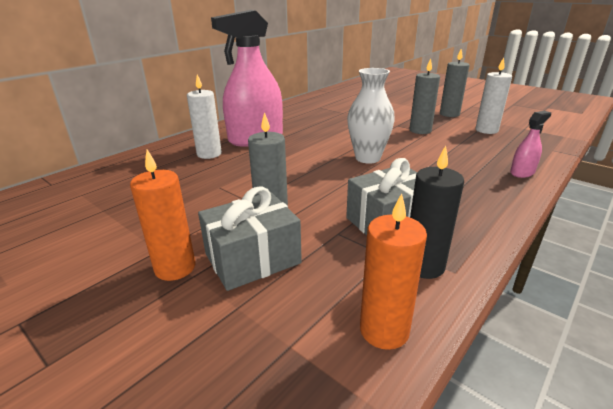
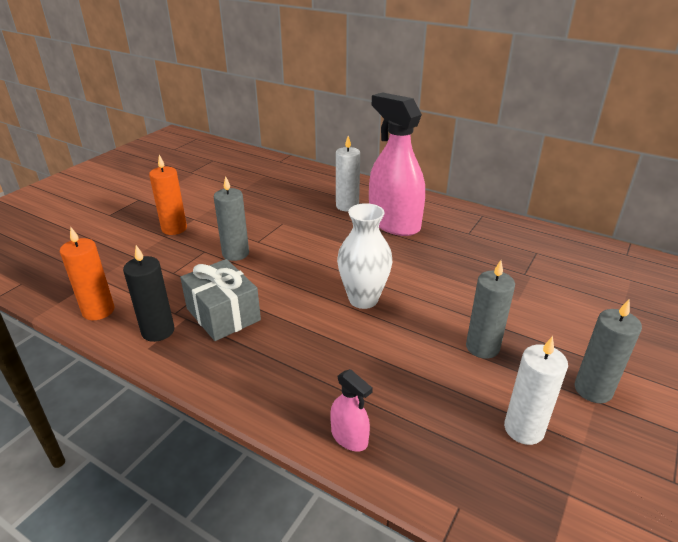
camera: 80 degrees right, 5 degrees up
grey gift [198,186,302,291] -> none

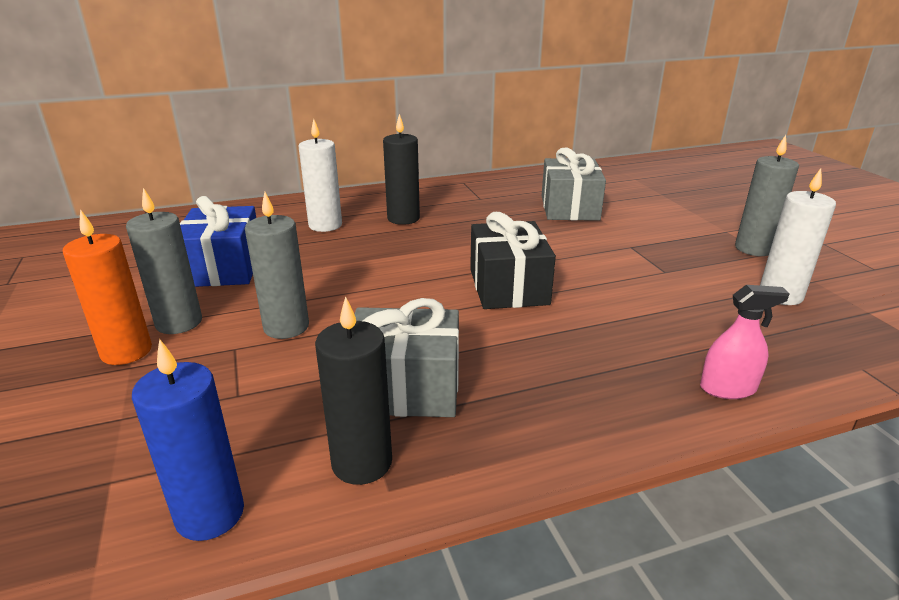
camera: 50 degrees left, 5 degrees down
orange candle [60,226,114,320] -> blue candle [132,339,244,541]
white vase [337,203,392,309] -> black gift [470,212,556,309]
pink spray bottle [369,92,425,236] -> black candle [383,114,420,225]
grey candle [466,260,515,359] -> grey candle moved to [126,188,202,334]
none -> blue gift [180,196,256,287]
none -> grey gift [542,148,606,221]

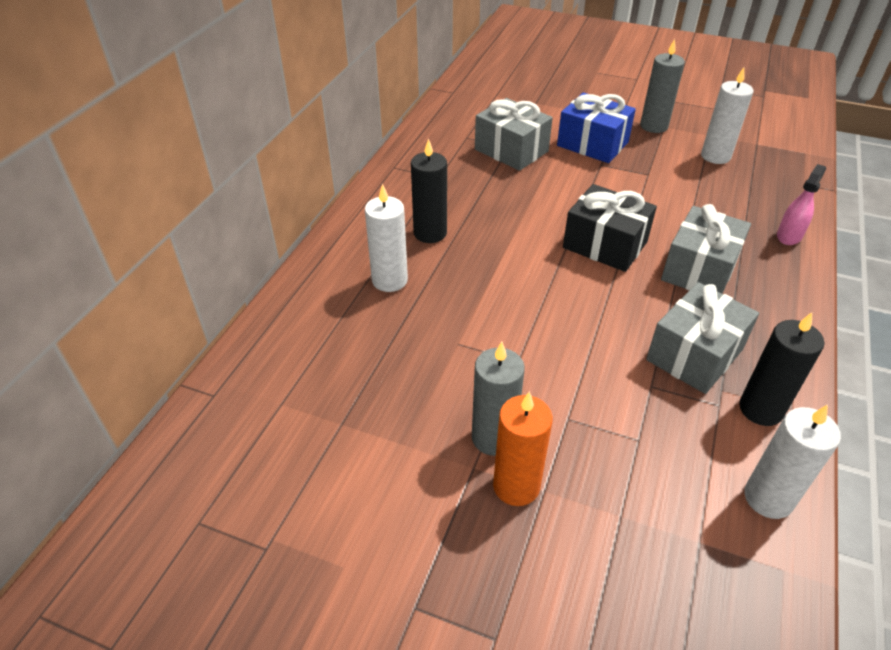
camera: 50 degrees left, 15 degrees up
blue candle [132,339,244,541] -> white candle [744,404,841,519]
blue gift [180,196,256,287] -> blue gift moved to [557,93,636,163]
grey candle [245,192,309,339] -> none
none -> grey gift [661,204,751,294]

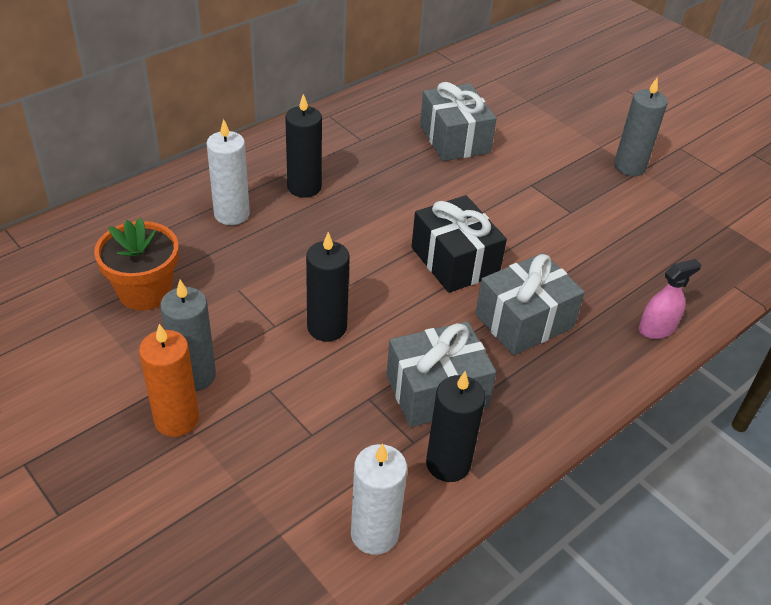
camera: 25 degrees right, 0 degrees up
blue gift [557,93,636,163] -> none
white candle [701,67,754,164] -> none
none -> orange flower pot [94,218,179,310]
none -> black candle [306,232,350,342]

